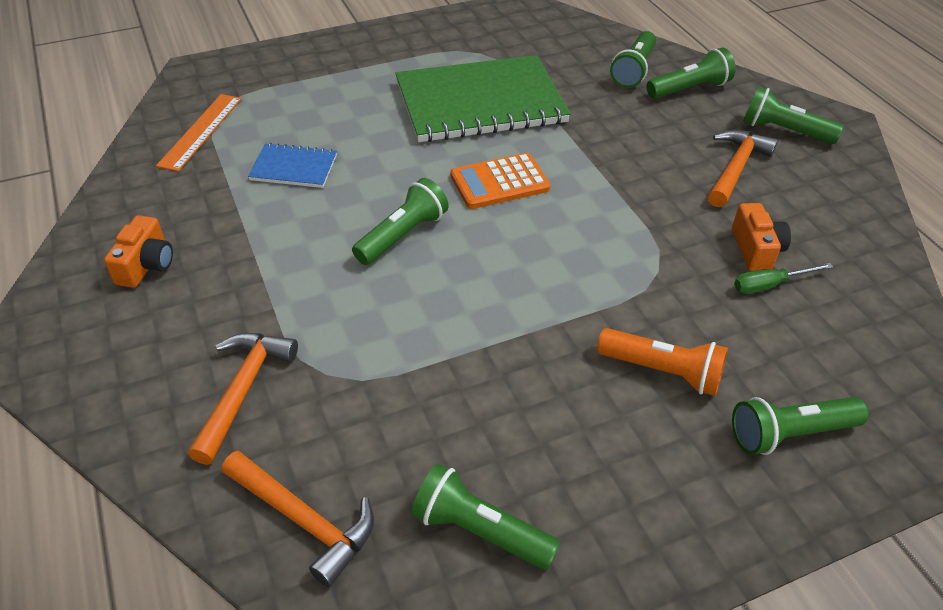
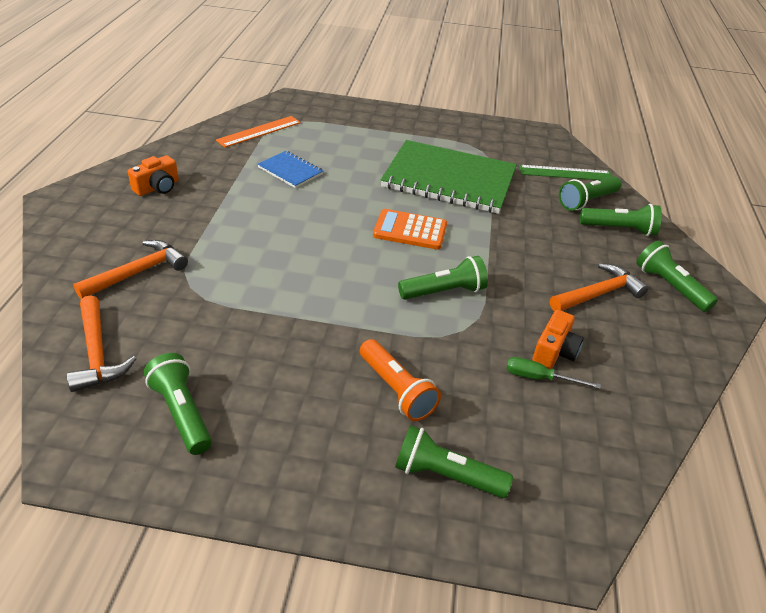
camera: 30 degrees right, 5 degrees down
green flashlight [352,178,449,265] -> green flashlight moved to [398,256,488,300]
none -> green ruler [519,165,612,180]

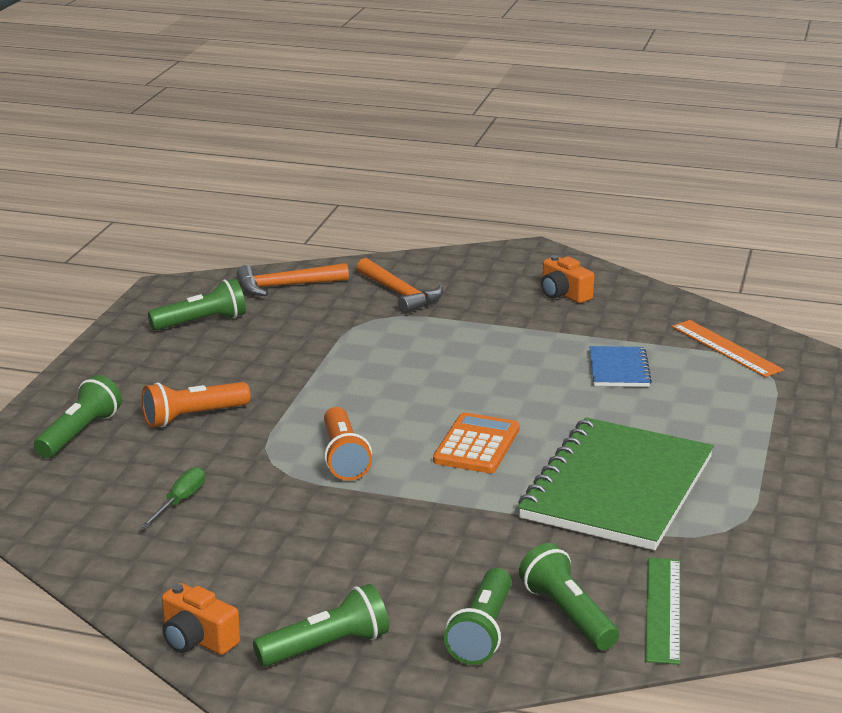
camera: 100 degrees right, 15 degrees down
blue notebook [257,151,323,188] -> blue notebook turned 45 degrees counterclockwise [589,346,652,387]
green flashlight [398,256,488,300] -> orange flashlight [324,407,372,481]
orange camera [532,310,584,369] -> orange camera moved to [162,583,240,655]
orange hammer [550,263,649,311] -> none

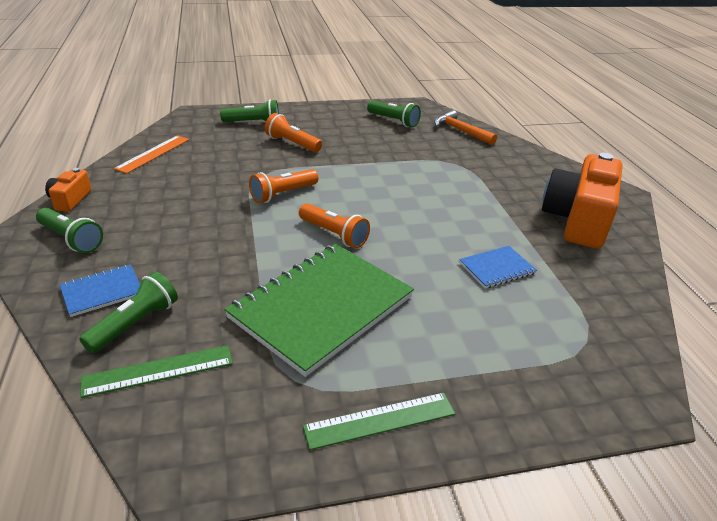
camera: 60 degrees right, 10 degrees up
green screwdriver [141,467,205,528] -> none
orange hammer [357,258,443,314] -> none
orange calculator [433,412,520,473] -> orange flashlight [299,203,370,248]
green flashlight [444,568,512,665] -> blue notebook [59,264,140,317]
green notebook [518,417,714,550] -> green notebook turned 45 degrees counterclockwise [224,244,414,377]
orange camera [541,255,594,303] -> orange camera [542,153,622,249], size x2.22
orange ruler [672,320,784,377] -> orange ruler moved to [114,135,189,174]
none -> green ruler [303,393,455,450]

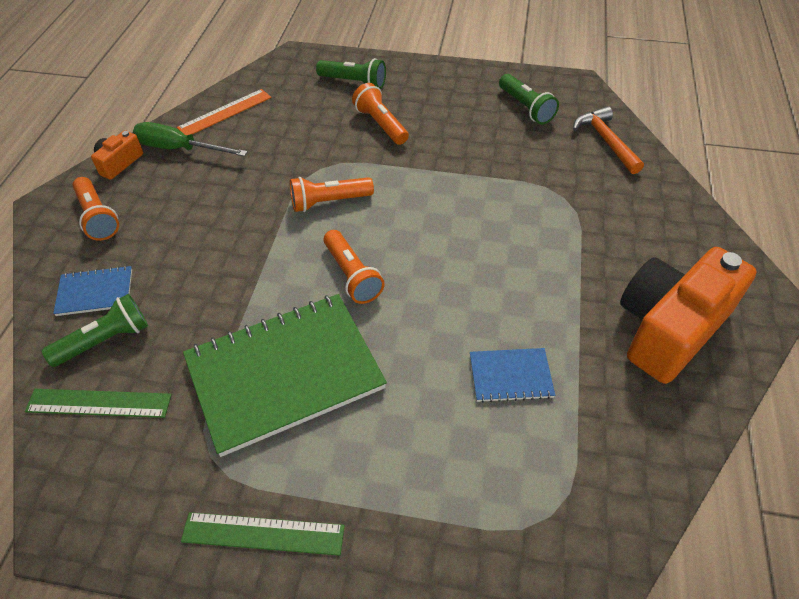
camera: 25 degrees right, 15 degrees up
green flashlight [36,208,103,253] -> orange flashlight [72,177,119,241]
none -> green screwdriver [133,122,247,156]

